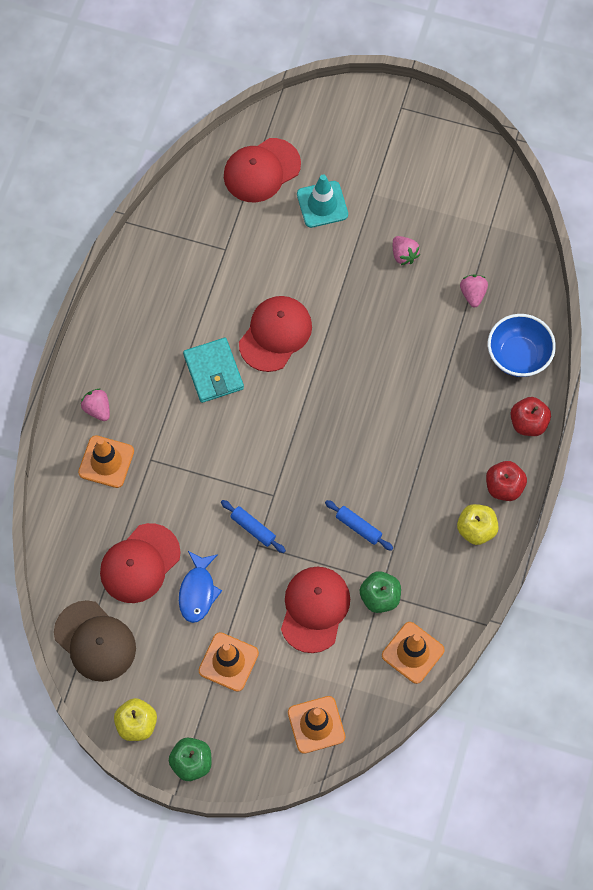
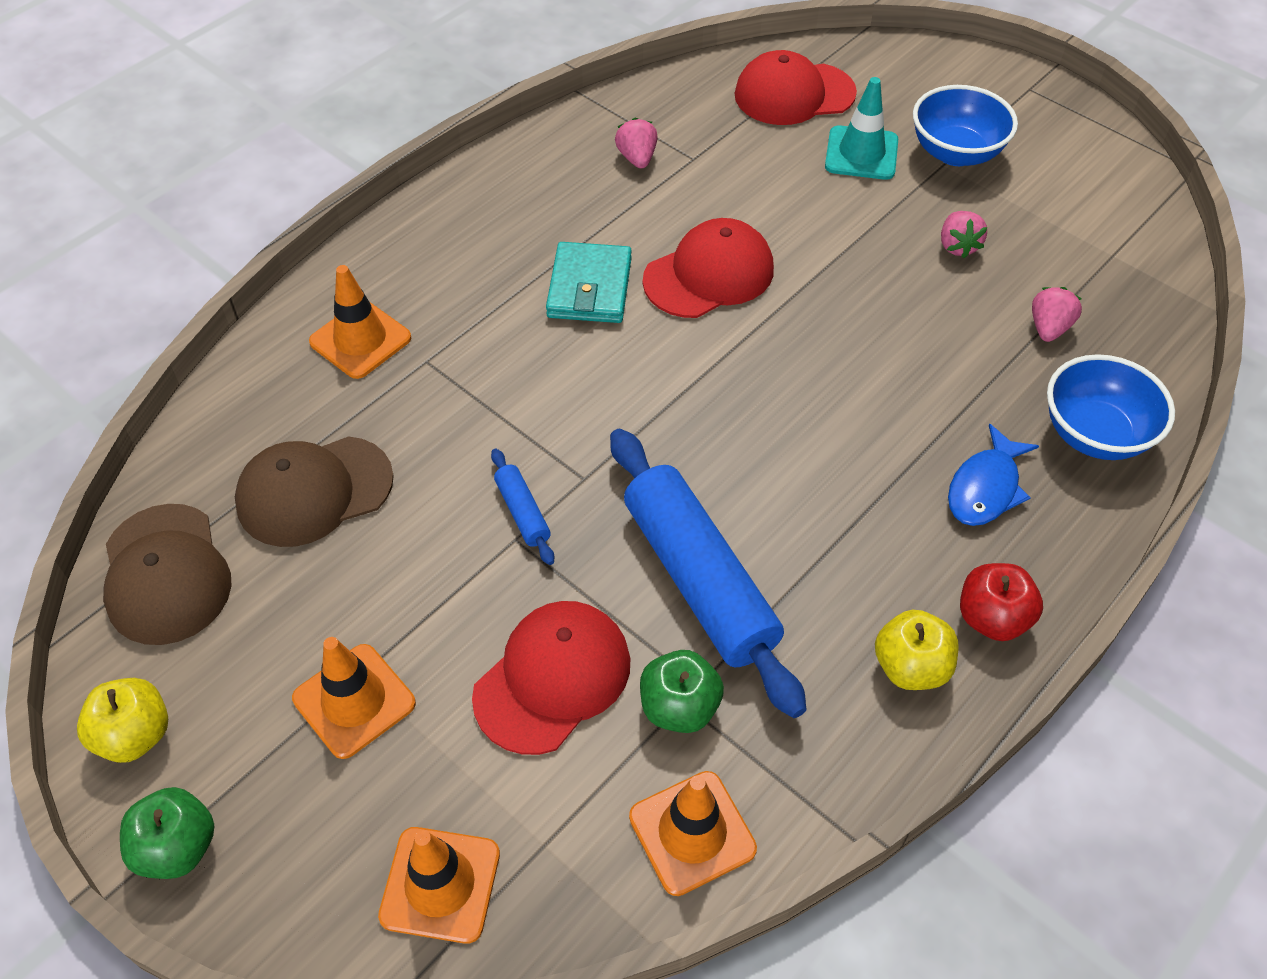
camera: 25 degrees right, 15 degrees down
pink strawberry [81,389,110,421] -> pink strawberry moved to [615,118,658,169]
red cap [100,523,181,603] -> brown cap [235,436,394,547]
blue fish [179,551,222,623] -> blue fish moved to [948,423,1039,526]
blue rolling pin [325,500,393,551] -> blue rolling pin [610,429,806,718], size x2.33
red apple [510,397,551,436] -> none
none -> blue bowl [913,85,1018,166]

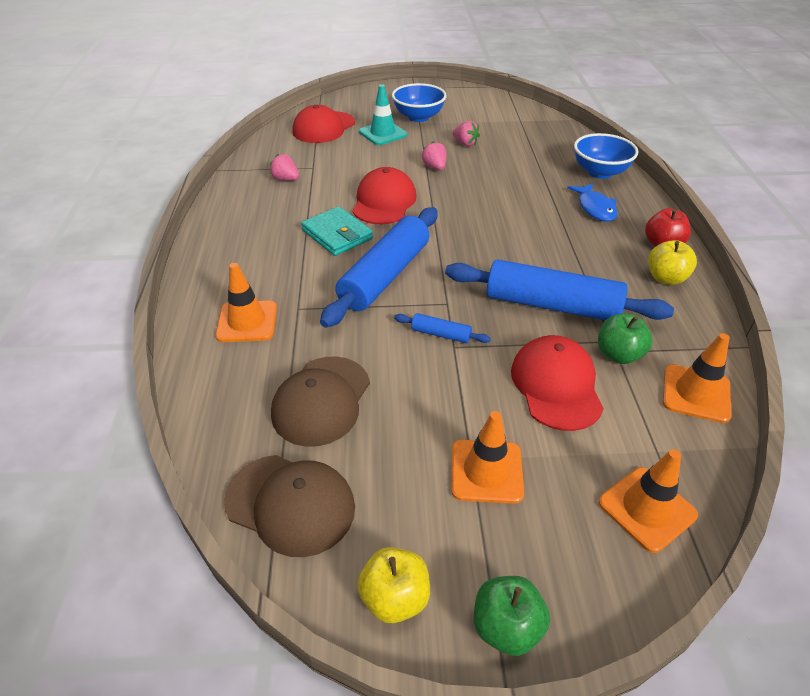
camera: 45 degrees left, 10 degrees down
pink strawberry [1032,287,1082,342] -> pink strawberry moved to [421,141,446,170]
none -> blue rolling pin [320,207,438,328]

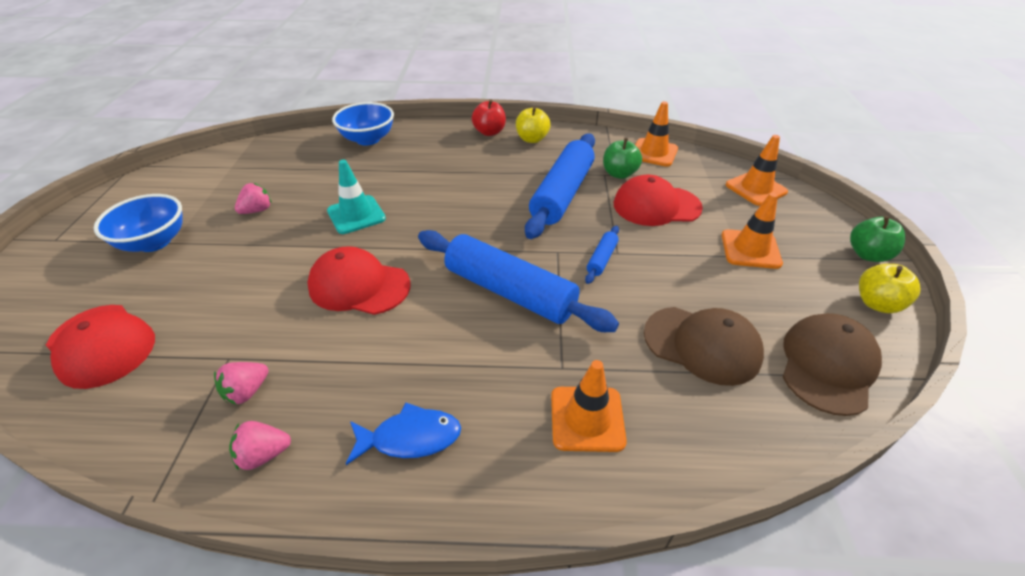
camera: 85 degrees left, 0 degrees up
turquoise wallet [301,206,373,256] -> none
turquoise traffic cone [359,84,407,145] -> turquoise traffic cone moved to [327,159,386,234]
pink strawberry [421,141,446,170] -> pink strawberry moved to [229,421,291,470]
blue fish [567,183,618,222] -> blue fish moved to [346,403,461,465]

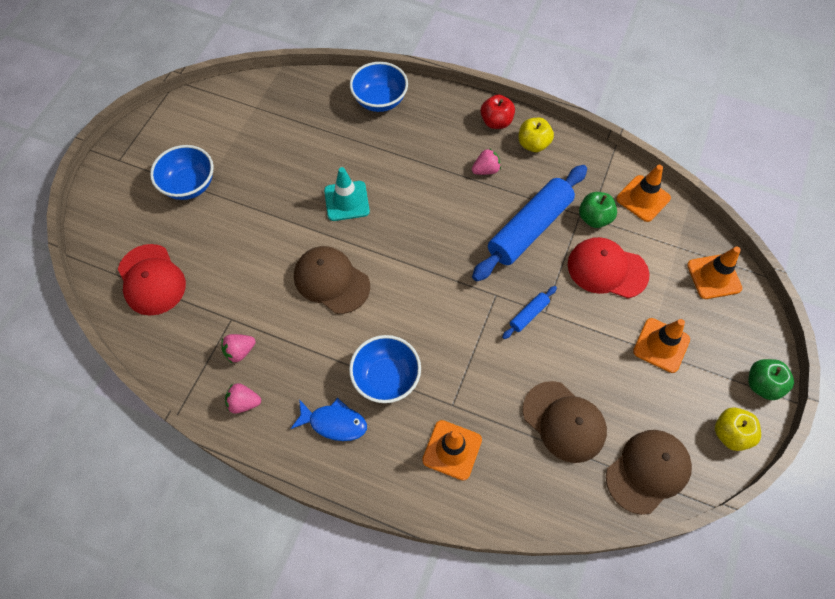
camera: 20 degrees right, 20 degrees up
pink strawberry [235,183,271,214] -> pink strawberry moved to [472,148,501,175]
red cap [307,246,411,315] -> brown cap [294,246,370,314]
blue rolling pin [418,230,619,332] -> none
none -> blue bowl [349,335,421,403]

